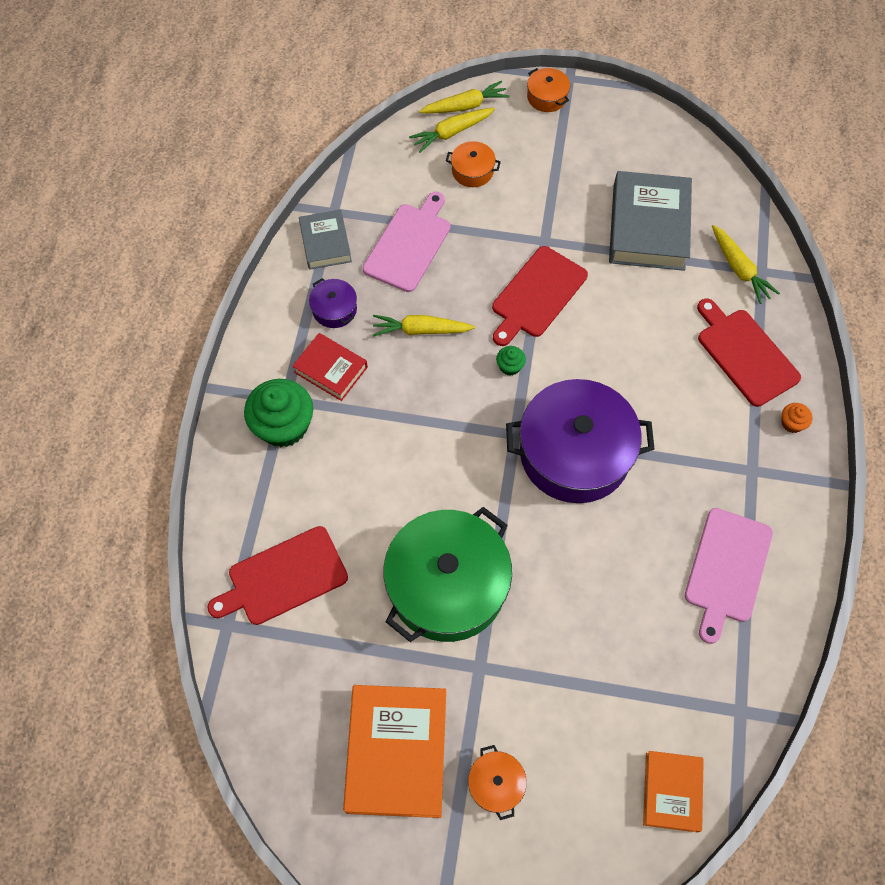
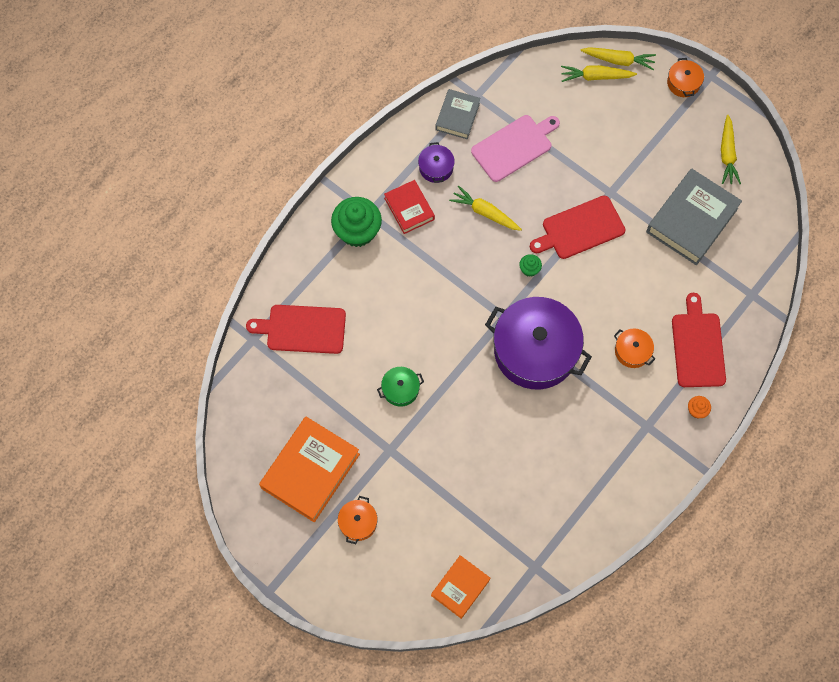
camera: 30 degrees right, 5 degrees up
green pot [383,507,512,642] -> green pot [377,367,424,407], size x0.43
orange pot [446,141,501,187] -> orange pot moved to [614,329,655,368]
pink cutting board [685,508,773,644] -> none
yellow carrot [712,225,780,304] -> yellow carrot moved to [721,115,741,184]

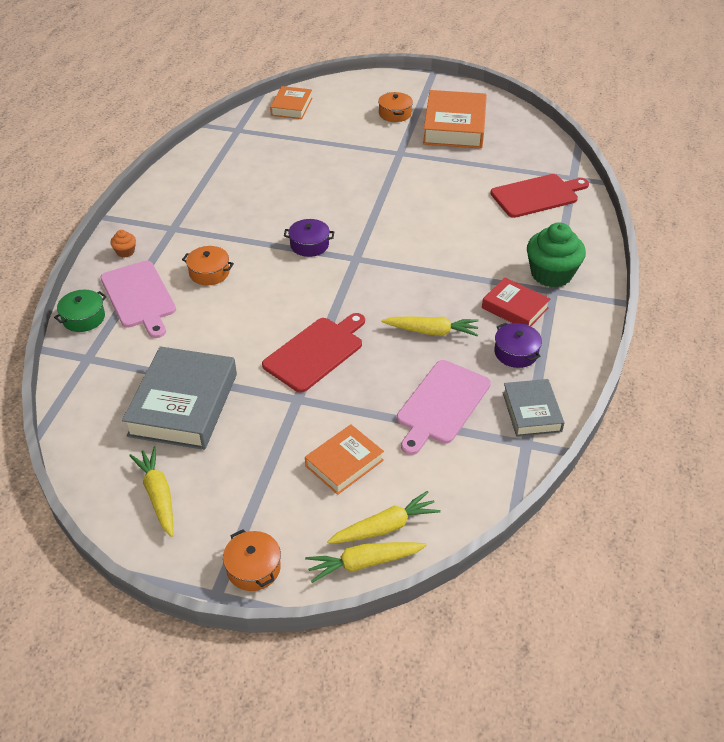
camera: 155 degrees right, 25 degrees down
green pot [377,367,424,407] -> green pot moved to [54,290,107,332]
purple pot [485,297,592,389] -> purple pot [284,219,334,257], size x0.43
green cupcake [519,254,542,277] -> none
red cutting board [672,293,726,387] -> pink cutting board [101,261,176,338]
none -> orange book [305,425,384,495]

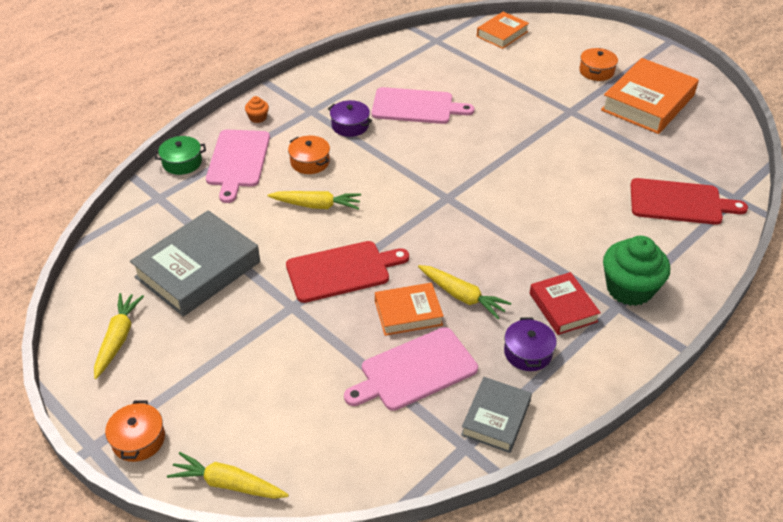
camera: 30 degrees right, 0 degrees up
purple pot [284,219,334,257] -> purple pot moved to [328,100,373,137]
orange book [305,425,384,495] -> orange book moved to [375,283,444,336]
yellow carrot [327,491,441,544] -> yellow carrot moved to [267,191,361,210]
none -> pink cutting board [372,87,475,124]

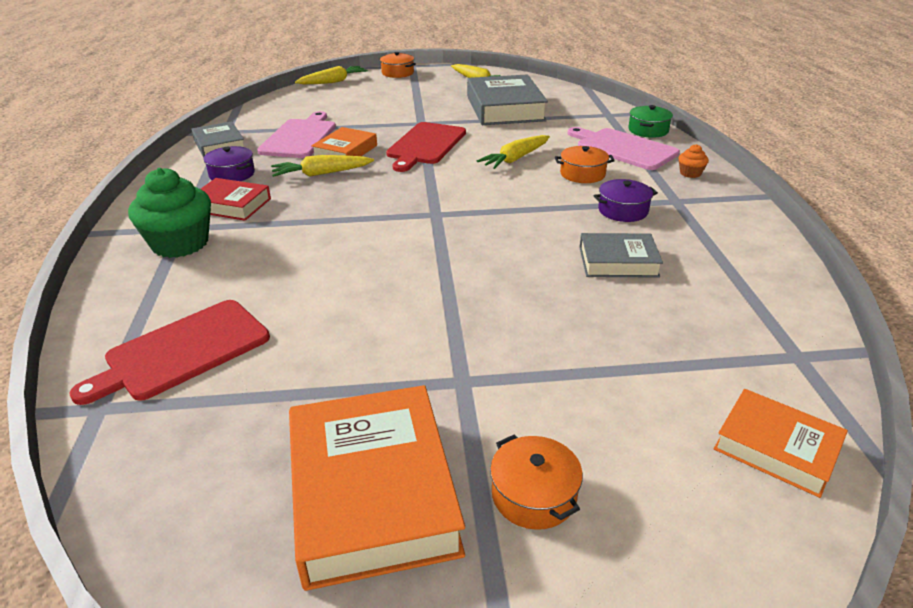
camera: 130 degrees right, 10 degrees down
pink cutting board [372,87,475,124] -> grey book [579,233,663,278]
orange book [477,12,529,49] -> orange book turned 45 degrees counterclockwise [714,389,848,498]

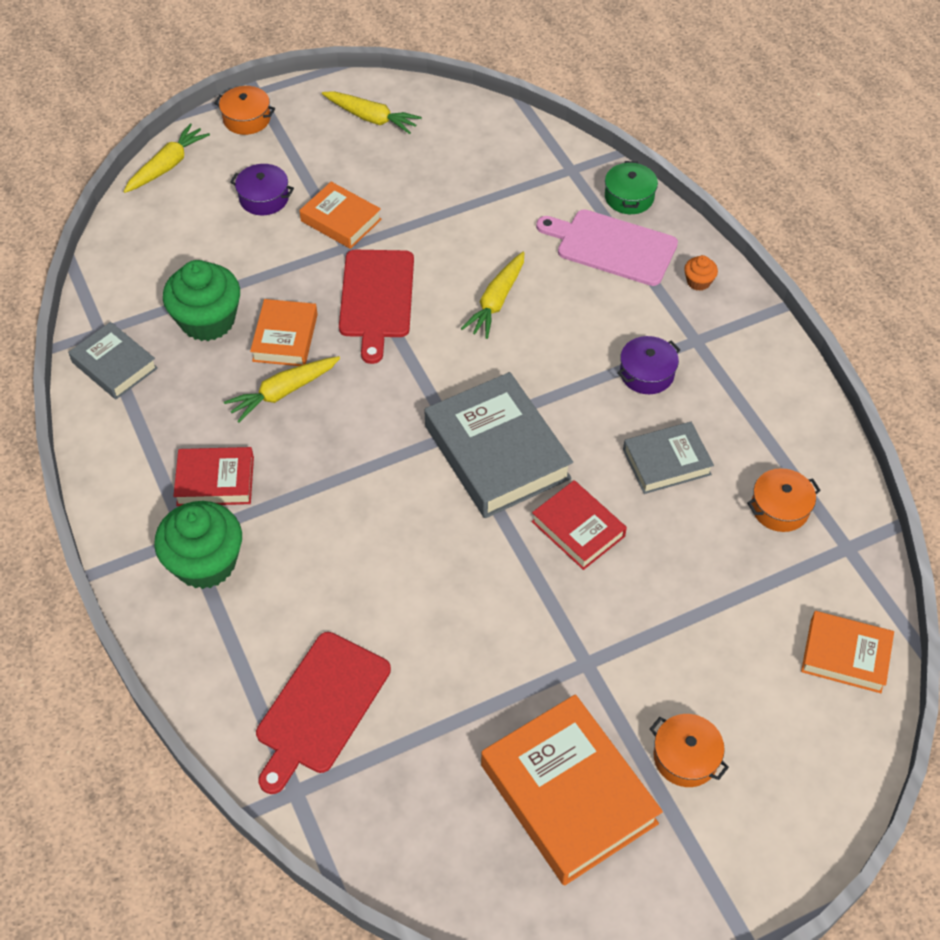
camera: 20 degrees left, 20 degrees up
purple pot [203,146,255,181] -> purple pot moved to [230,164,294,215]
pink cutting board [257,111,336,158] -> green cupcake [163,260,240,341]
grey book [467,75,548,125] -> grey book moved to [424,372,573,518]
orange pot [555,146,615,183] -> orange pot moved to [747,468,821,532]
none -> orange book [299,182,382,249]
none -> red book [532,480,627,570]

